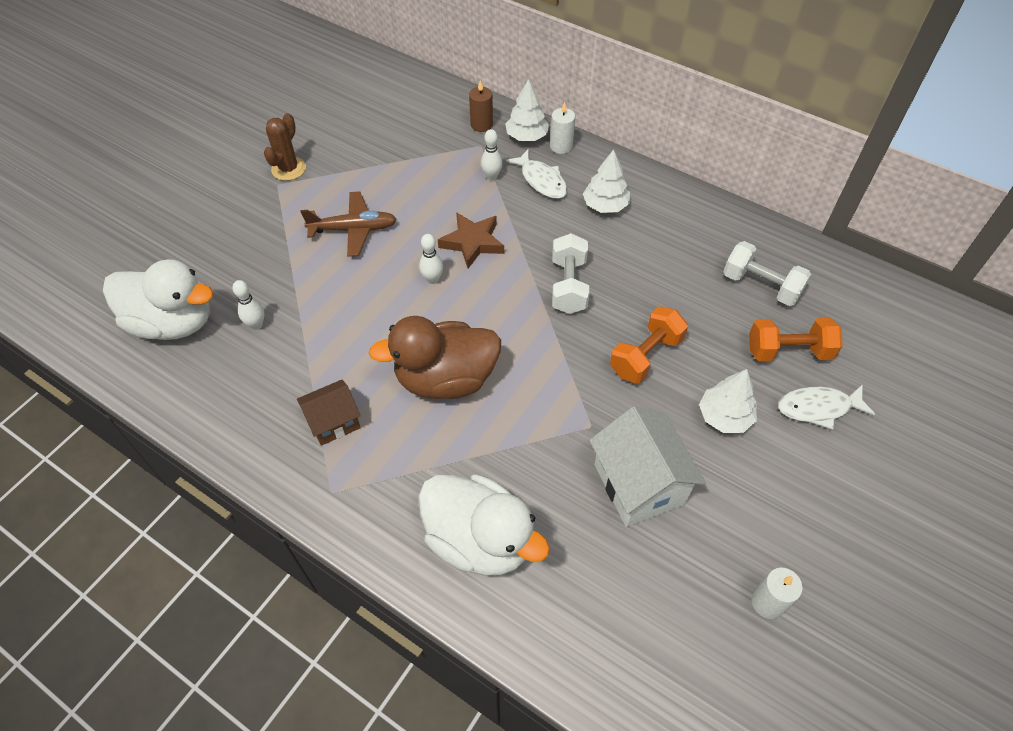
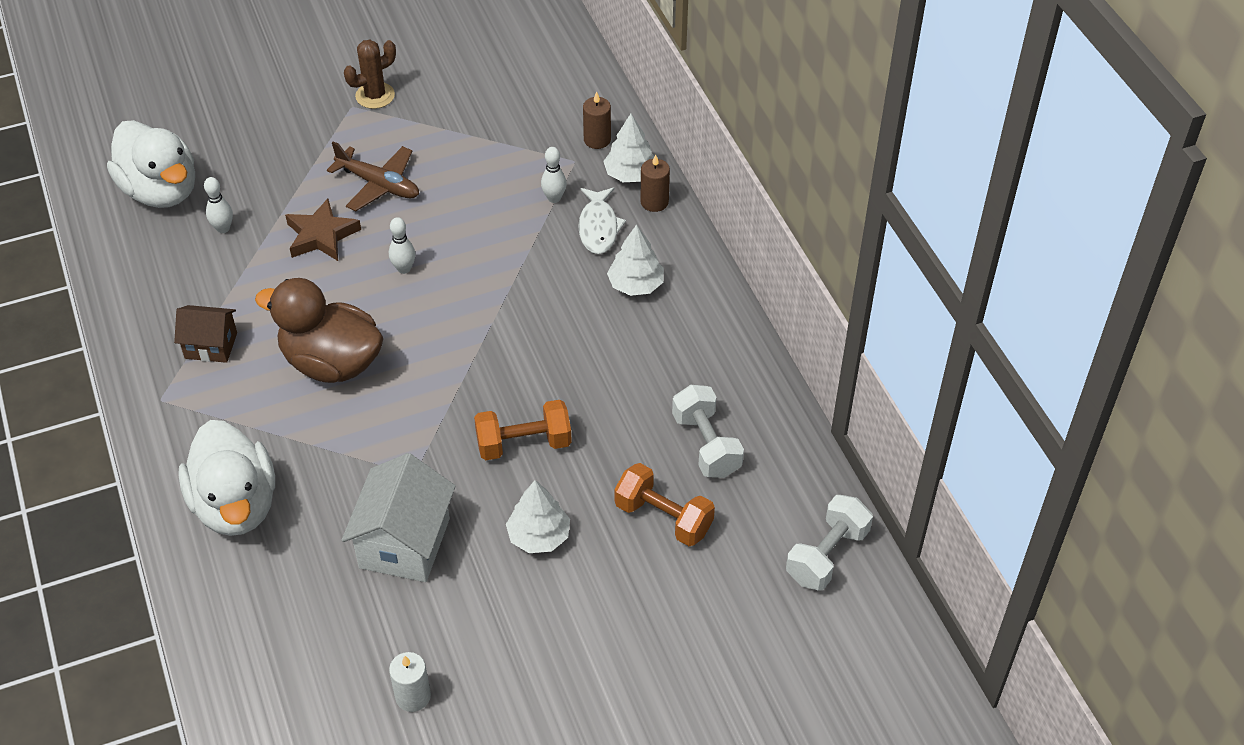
camera: 35 degrees right, 5 degrees down
brown star [438,212,504,268] -> brown star moved to [285,198,361,261]
white candle [550,102,575,154] -> brown candle [641,154,670,212]
white dumbbell [552,233,589,314] -> white dumbbell moved to [786,495,873,591]
white fish [778,385,875,430] -> none

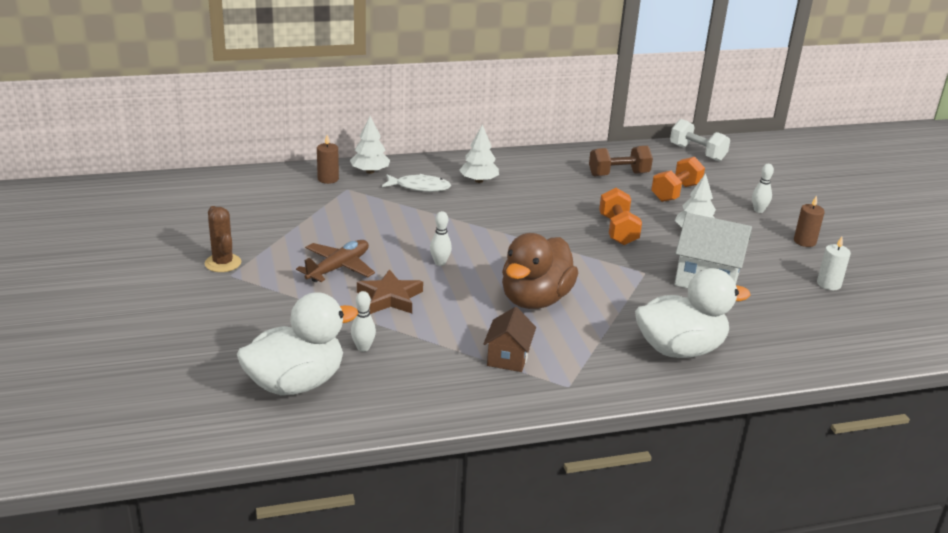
camera: 85 degrees left, 20 degrees down
white bowling pin [541,147,567,203] -> white bowling pin moved to [752,164,774,213]
brown candle [641,154,670,212] -> brown candle moved to [794,195,825,247]
white dumbbell [672,385,744,478] -> brown dumbbell [589,146,653,177]

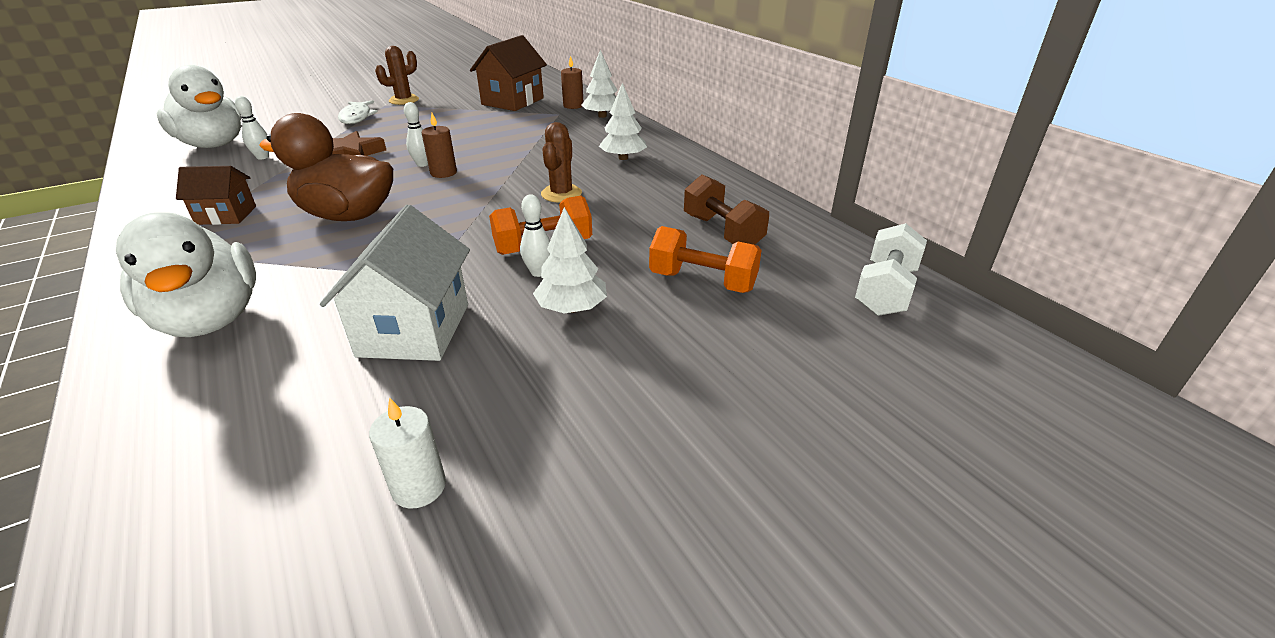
camera: 75 degrees right, 5 degrees up
brown plane [296,240,375,282] -> none
white fish [382,174,451,192] -> white fish moved to [338,100,378,124]
white bowling pin [752,164,774,213] -> white bowling pin moved to [520,194,550,277]
brown candle [794,195,825,247] -> brown candle moved to [422,113,457,178]
none -> brown house [470,35,547,111]
none -> brown cactus [541,122,582,203]

